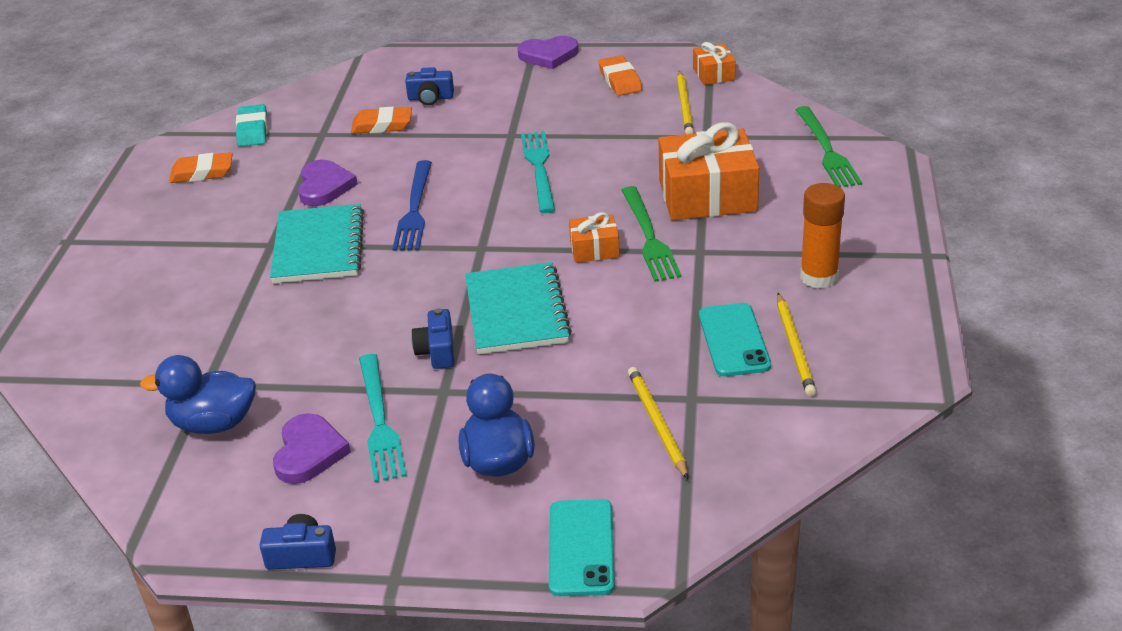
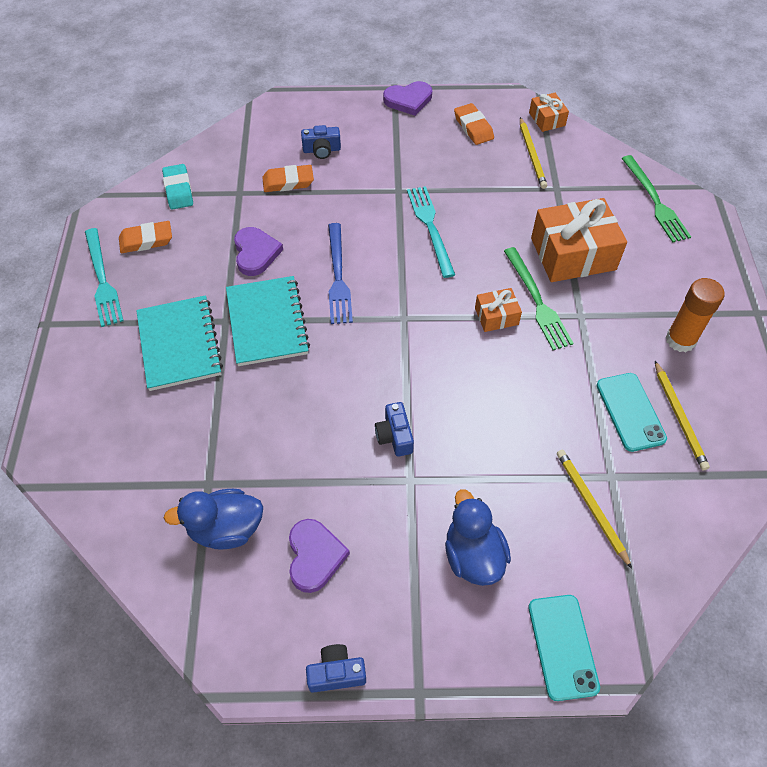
camera: 10 degrees left, 20 degrees up
turquoise fork [359,354,407,483] -> turquoise fork moved to [85,228,123,327]
turquoise notebook [465,262,572,354] -> turquoise notebook moved to [136,295,223,391]

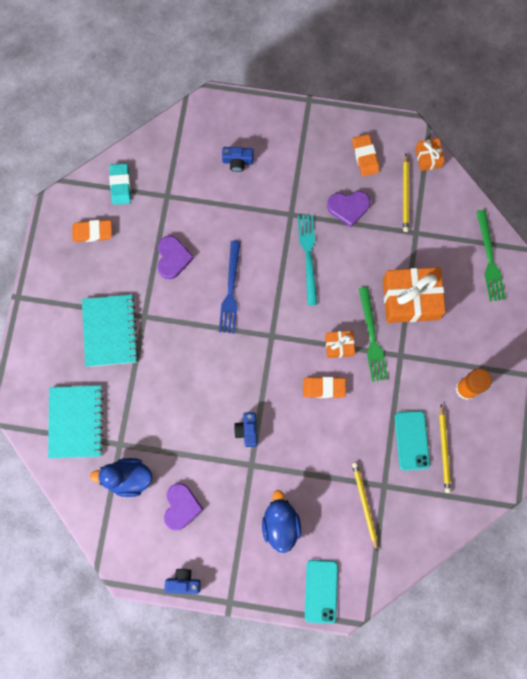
camera: 10 degrees right, 20 degrees up
turquoise fork [85,228,123,327] -> none
turquoise notebook [226,276,310,366] -> turquoise notebook moved to [48,385,103,458]
orange eraser [262,165,314,192] -> orange eraser moved to [303,377,346,398]
purple heart [383,81,432,116] -> purple heart moved to [327,191,370,227]

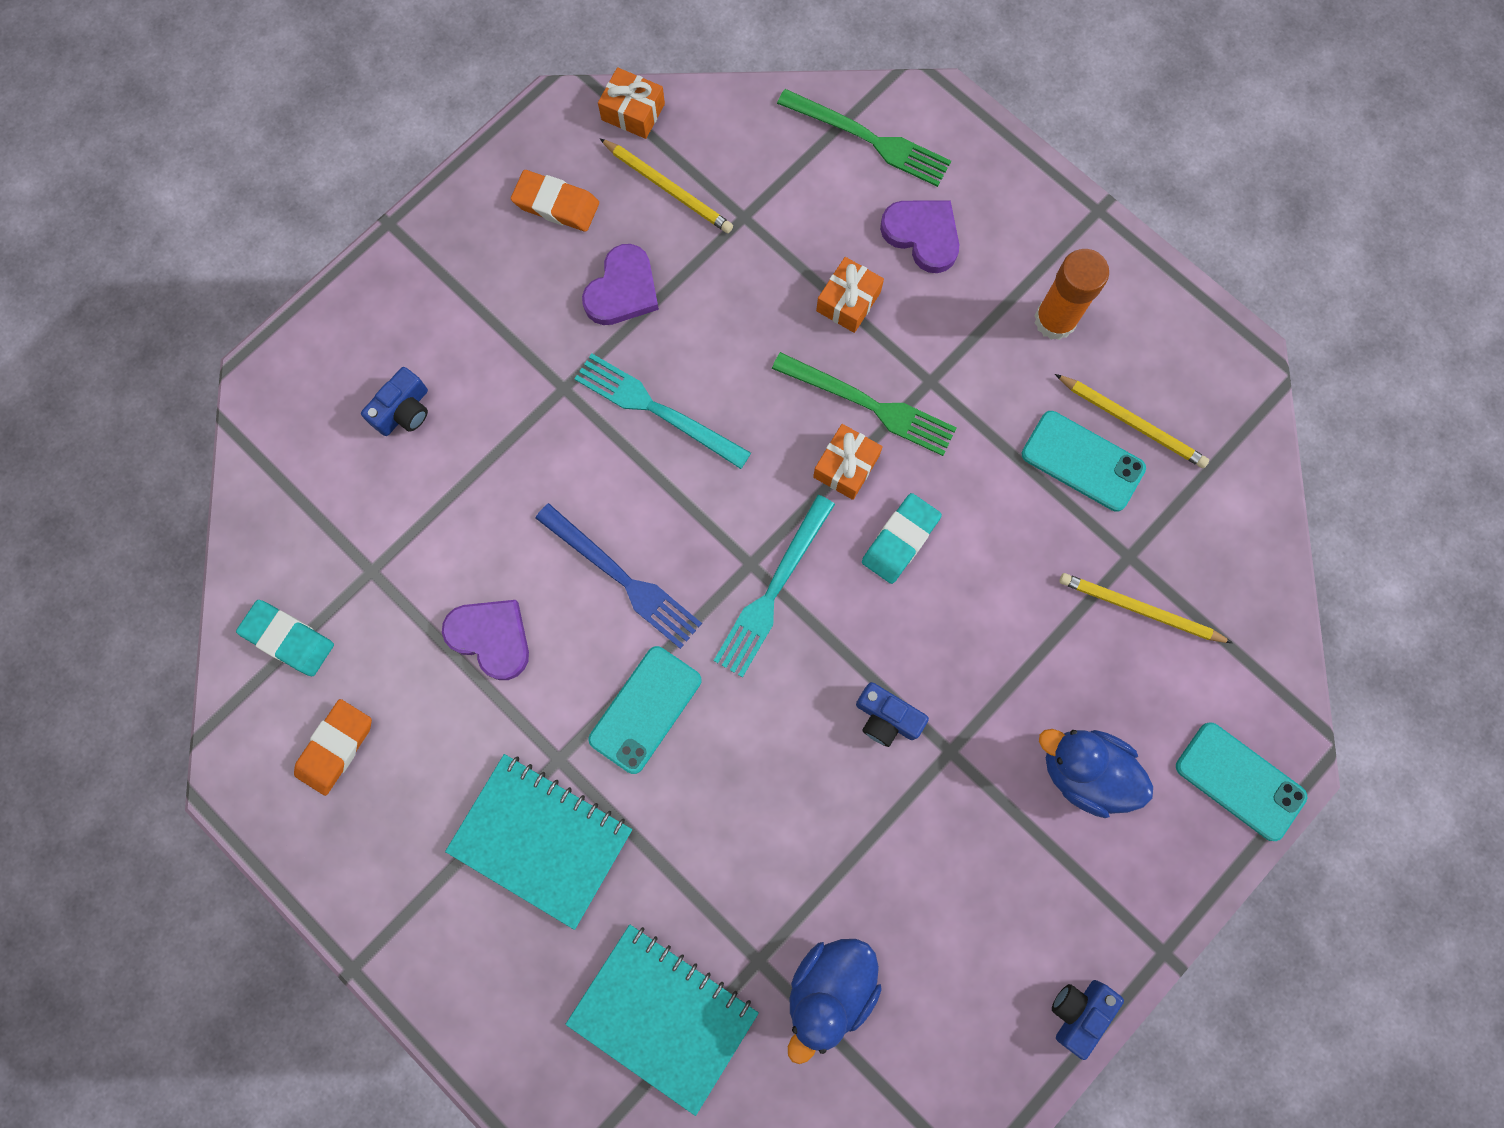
camera: 55 degrees left, 0 degrees up
purple heart [164,483,203,530] -> purple heart moved to [880,200,959,273]
orange eraser [303,377,346,398] -> turquoise eraser [862,493,942,584]
orange gift [383,267,446,323] -> orange gift [816,257,884,333], size x0.49
none -> turquoise phone [588,646,701,774]
none -> turquoise fork [713,495,835,678]

